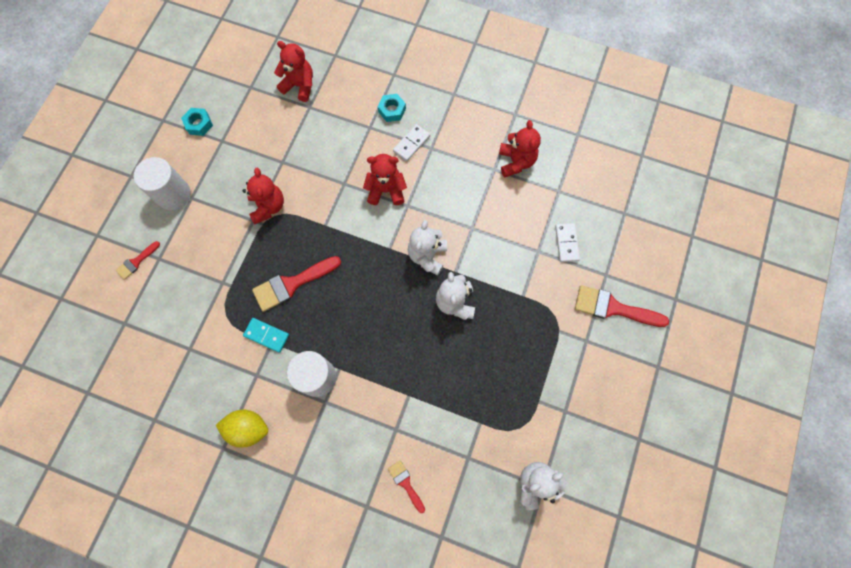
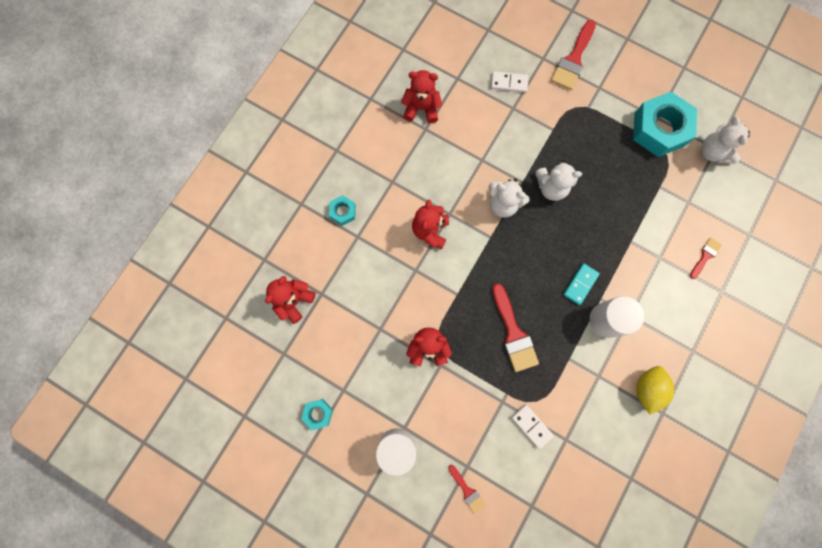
camera: 80 degrees left, 5 degrees up
turquoise domino [243,318,289,353] -> turquoise domino moved to [564,263,600,305]
red brush [388,460,425,513] -> red brush turned 150 degrees clockwise [690,238,722,279]
white domino [393,124,430,161] -> white domino moved to [512,404,554,449]
none -> turquoise nut [633,92,697,157]

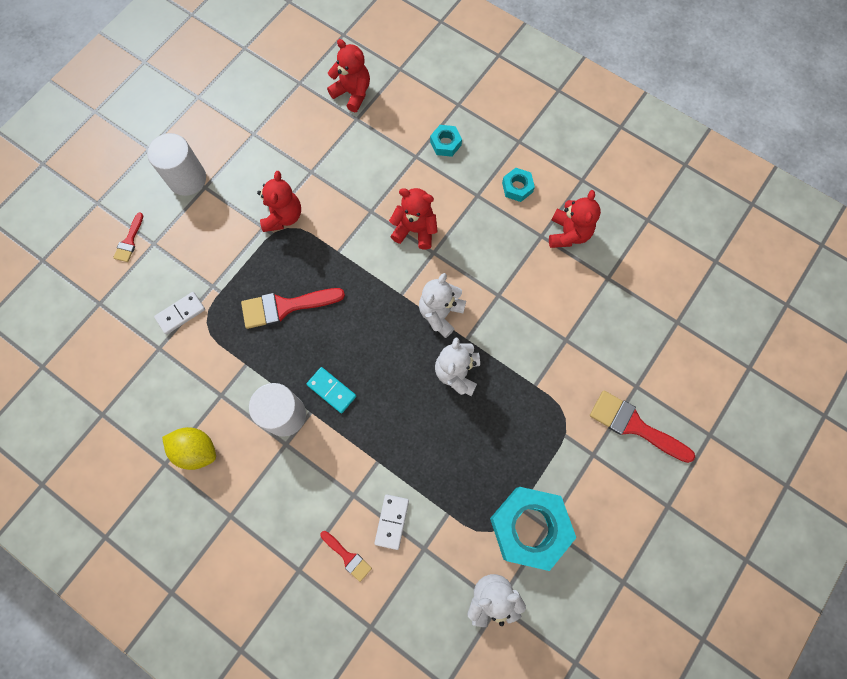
camera: 95 degrees right, 5 degrees down
turquoise nut [301,399,333,430] -> turquoise nut moved to [502,168,535,202]
red brush [448,465,486,514] -> red brush turned 45 degrees counterclockwise [113,212,143,262]
white domino [491,71,529,93] -> white domino moved to [374,494,409,550]

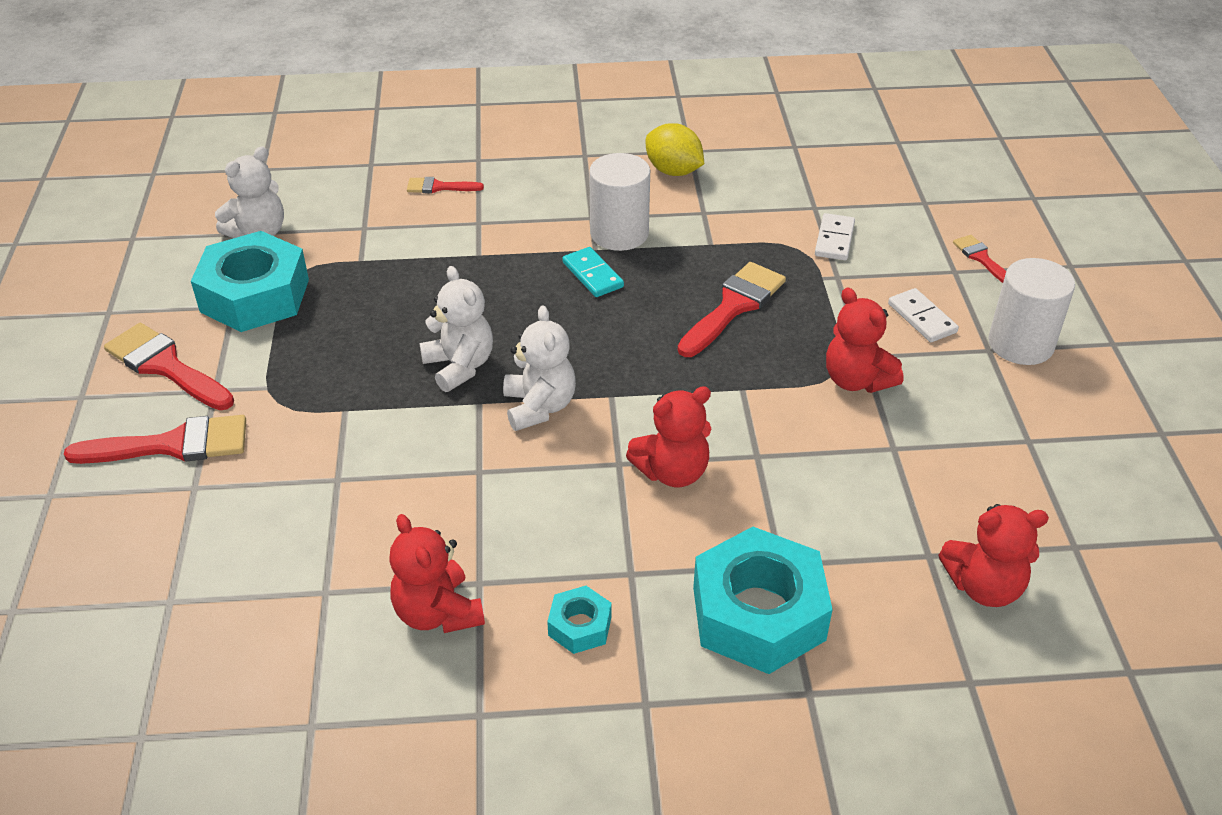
camera: 140 degrees right, 30 degrees down
yellow lemon [162,427,216,470] -> yellow lemon turned 60 degrees clockwise [645,123,704,176]
turquoise domino [306,367,356,413] -> turquoise domino turned 60 degrees clockwise [562,247,624,297]
white domino [374,494,409,550] -> white domino moved to [888,288,959,342]
turquoise nut [430,125,462,157] -> turquoise nut [693,527,833,674], size x2.15
none -> red brush [104,323,234,410]

